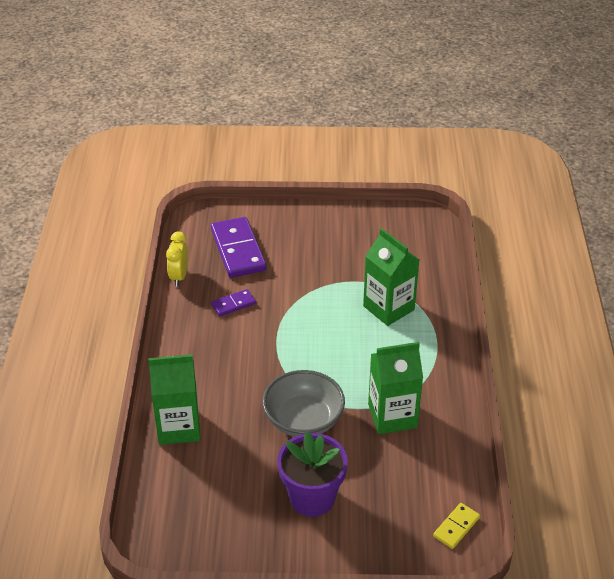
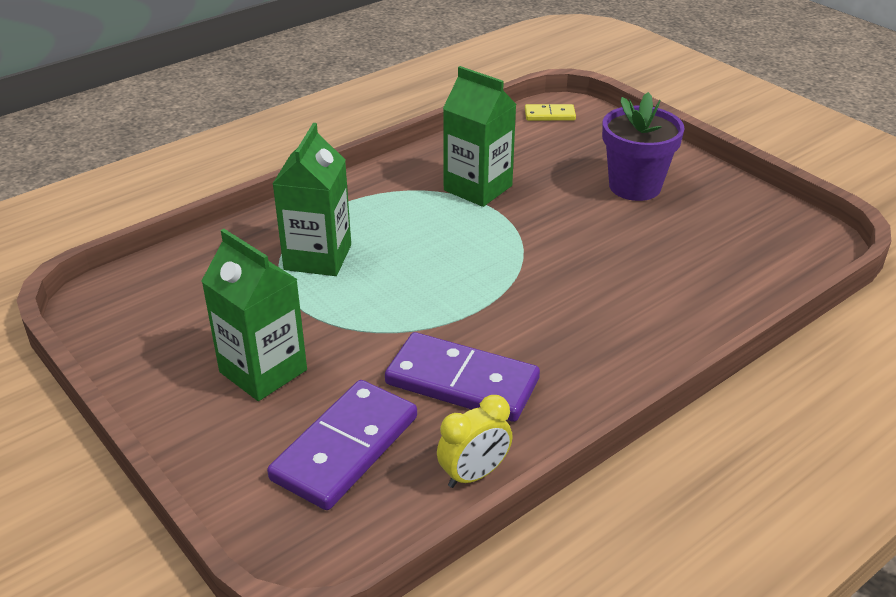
camera: 130 degrees left, 5 degrees down
green carton [148,355,200,445] -> green carton moved to [201,229,307,401]
purple domino [211,289,256,316] -> purple domino [385,332,540,422], size x2.00
grey bowl [262,370,345,437] -> none

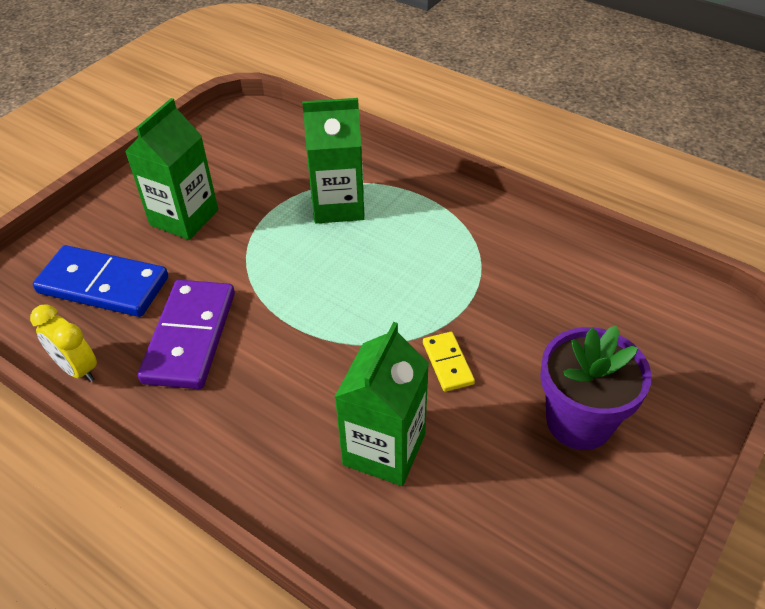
camera: 75 degrees right, 10 degrees up
purple domino [267,380,417,510] -> blue domino [33,245,168,317]
green carton [443,66,517,207] -> green carton moved to [335,322,429,486]
yellow domino [525,104,576,121] -> yellow domino moved to [423,332,475,392]

